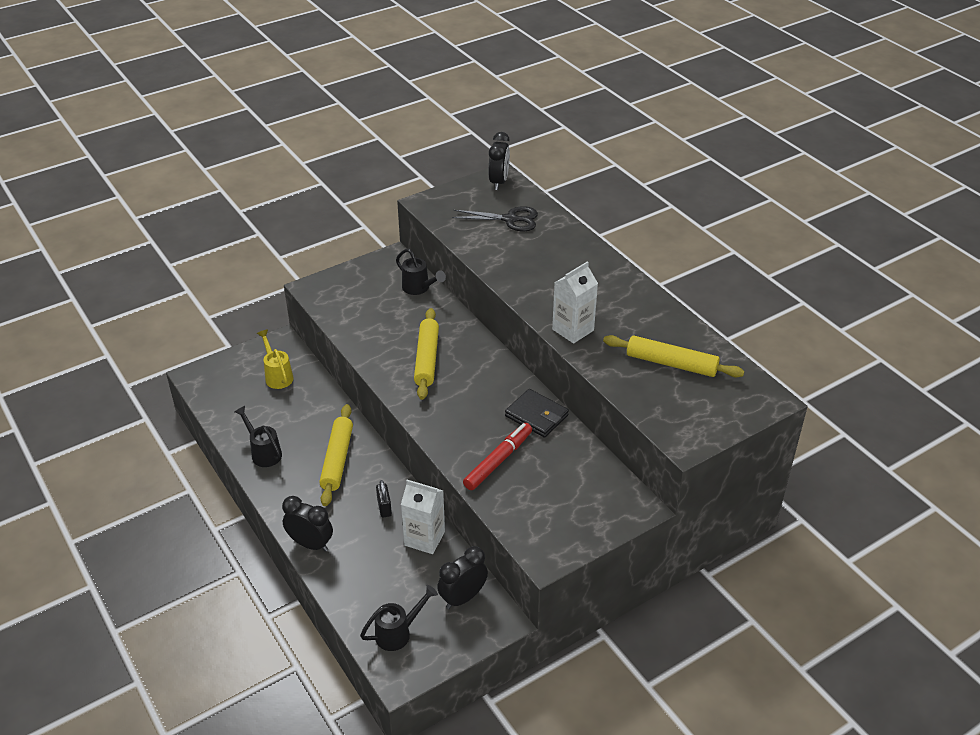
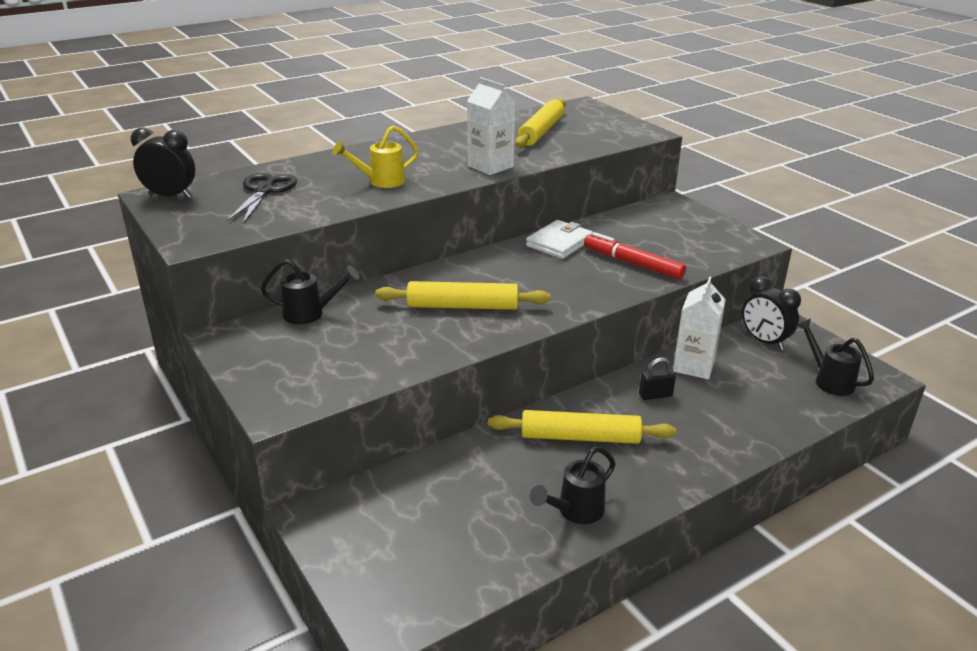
camera: 90 degrees left, 10 degrees down
yellow watering can [257,329,294,389] -> yellow watering can moved to [333,125,419,188]
black clock [282,496,333,552] -> none
black watering can [396,249,446,295] -> black watering can turned 45 degrees clockwise [260,259,359,325]
black wallet [505,389,569,438] -> white wallet [526,220,593,259]

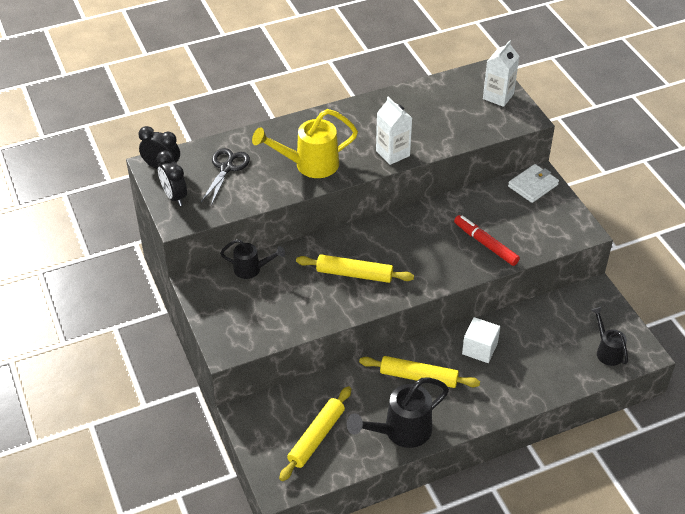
camera: 10 degrees right, 15 degrees up
yellow watering can [333,125,419,188] -> yellow watering can [252,109,358,178], size x1.66
yellow rolling pin [515,98,566,148] -> yellow rolling pin moved to [279,386,351,481]
white wallet [526,220,593,259] -> white wallet moved to [508,164,559,203]
black watering can [530,447,616,524] -> black watering can [347,377,449,448], size x1.66
black padlock [639,357,676,400] -> white cube [462,317,500,363]
white carton [673,276,726,379] -> white carton moved to [483,40,519,107]
black clock [742,276,801,351] -> black clock moved to [157,150,187,206]

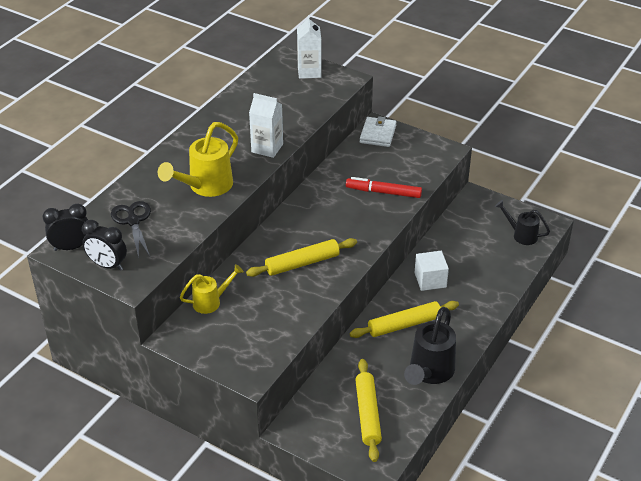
camera: 35 degrees left, 5 degrees down
black watering can [220,239,285,279] -> yellow watering can [180,264,244,314]

